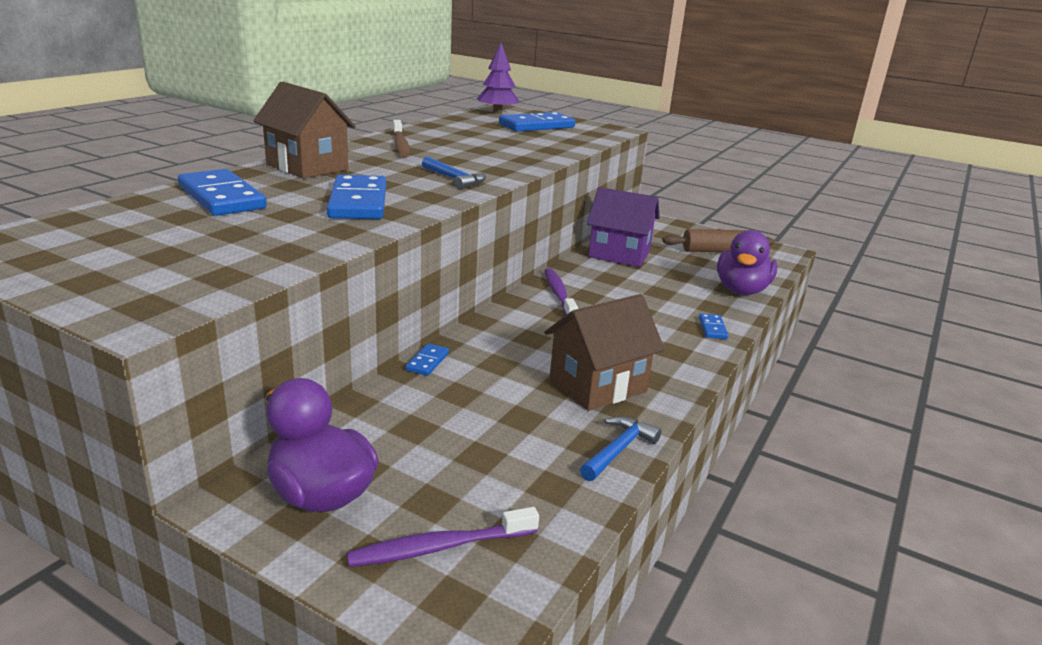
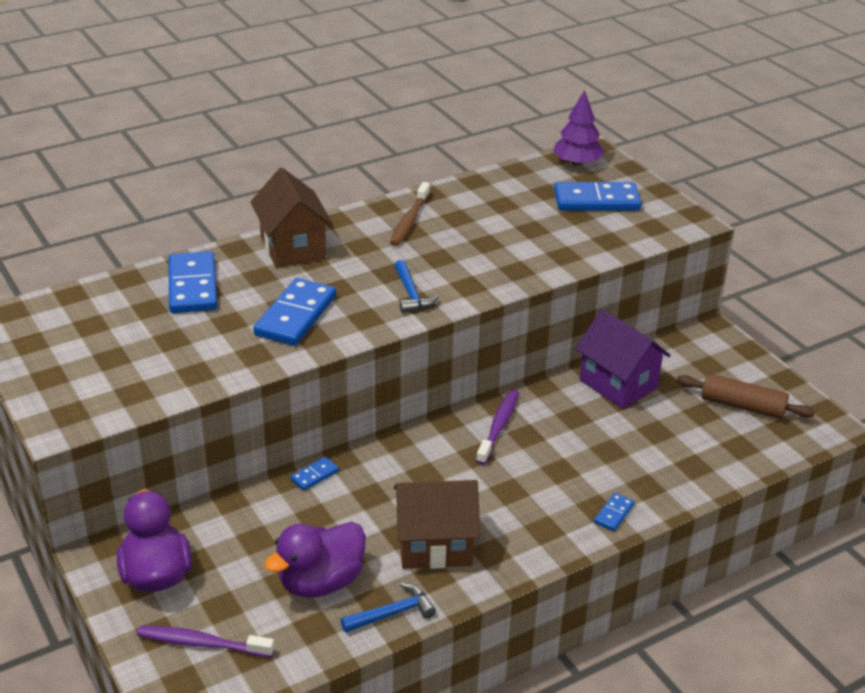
camera: 30 degrees right, 10 degrees up
purple duck [717,230,777,295] -> purple duck moved to [264,522,366,598]

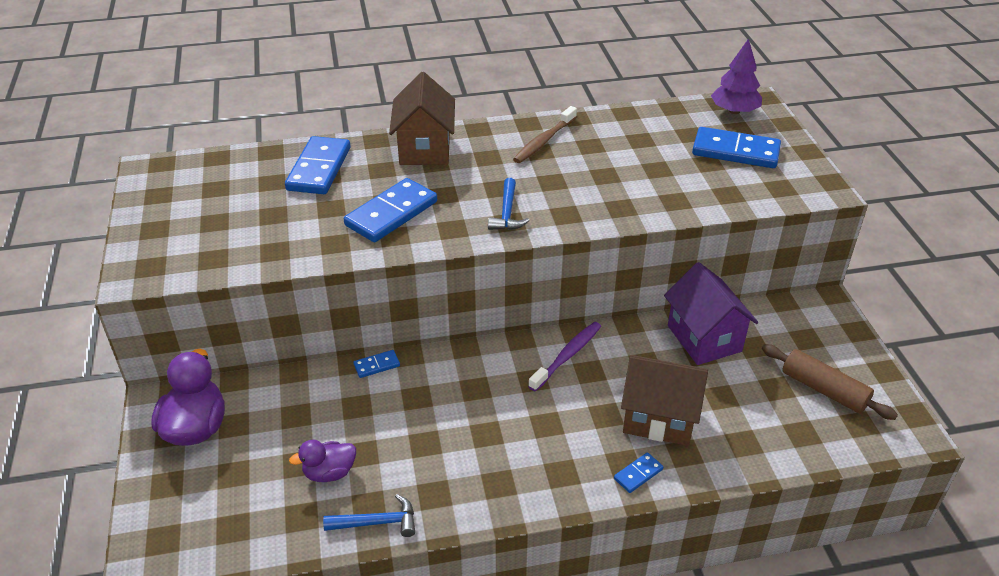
camera: 20 degrees right, 5 degrees up
purple toothbrush [137,626,274,657] -> none
purple duck [264,522,366,598] -> purple duck [289,440,356,482], size x0.61
brown house [394,480,480,569] -> brown house moved to [621,355,708,446]

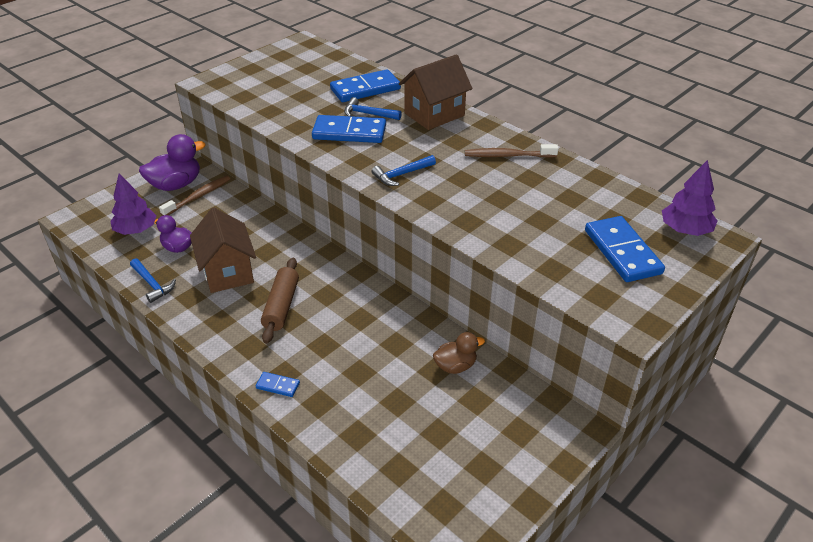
camera: 55 degrees right, 0 degrees up
blue domino [353,350,400,378] -> none
purple toothbrush [528,322,601,392] -> none
brown house [621,355,708,446] -> brown house moved to [190,208,256,293]
purple house [664,262,758,365] -> brown duck [433,332,485,374]
brown rolling pin [762,344,898,420] -> brown rolling pin moved to [261,258,299,344]
none -> purple tree [110,173,157,235]
none -> brown toothbrush [159,176,230,216]
none -> blue hammer [344,97,402,120]

